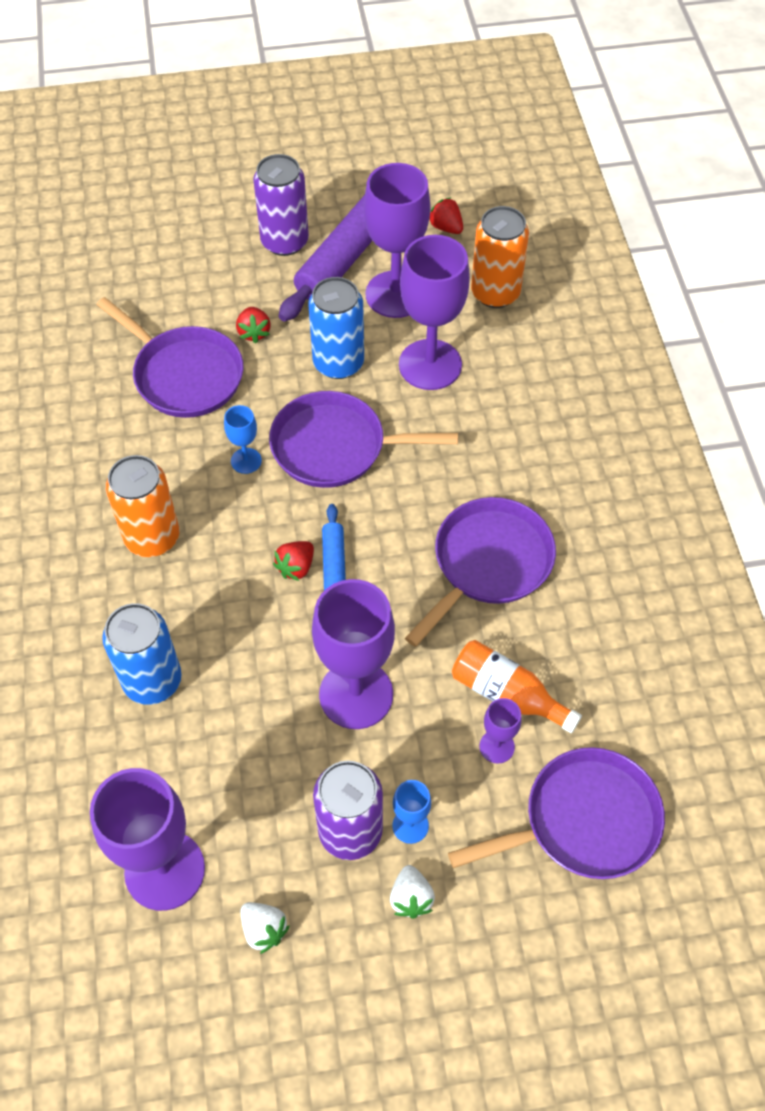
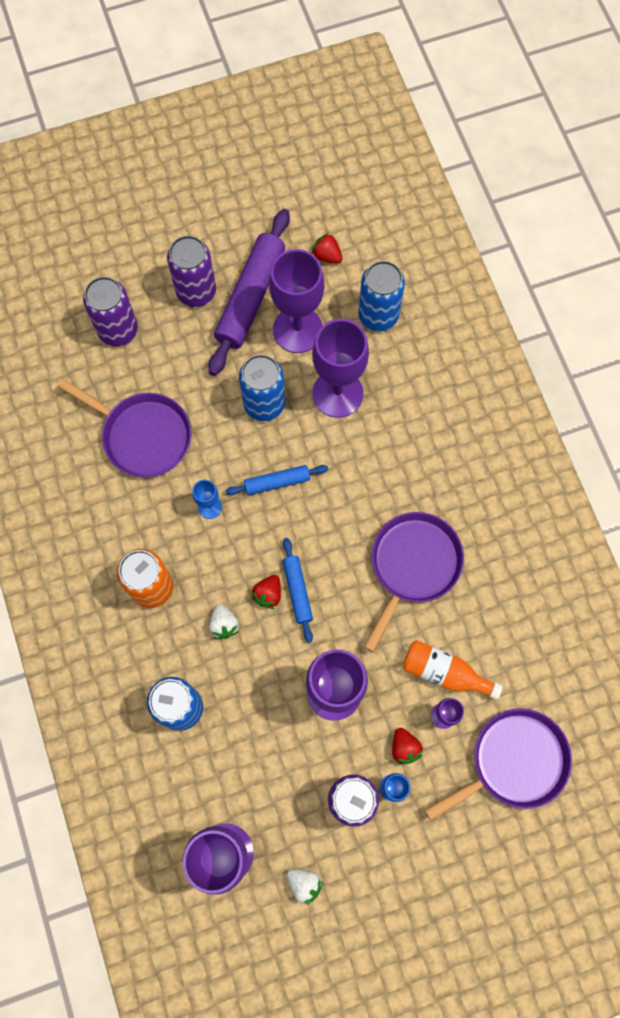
camera: 10 degrees left, 15 degrees up
red strawberry [236,307,271,343] -> red strawberry moved to [392,728,423,765]
purple pan [269,391,458,488] -> blue rolling pin [225,465,328,495]
white strawberry [390,865,435,919] -> white strawberry moved to [209,604,239,639]
orange can [471,206,529,308] -> blue can [358,261,405,331]
none -> purple can [83,276,138,347]

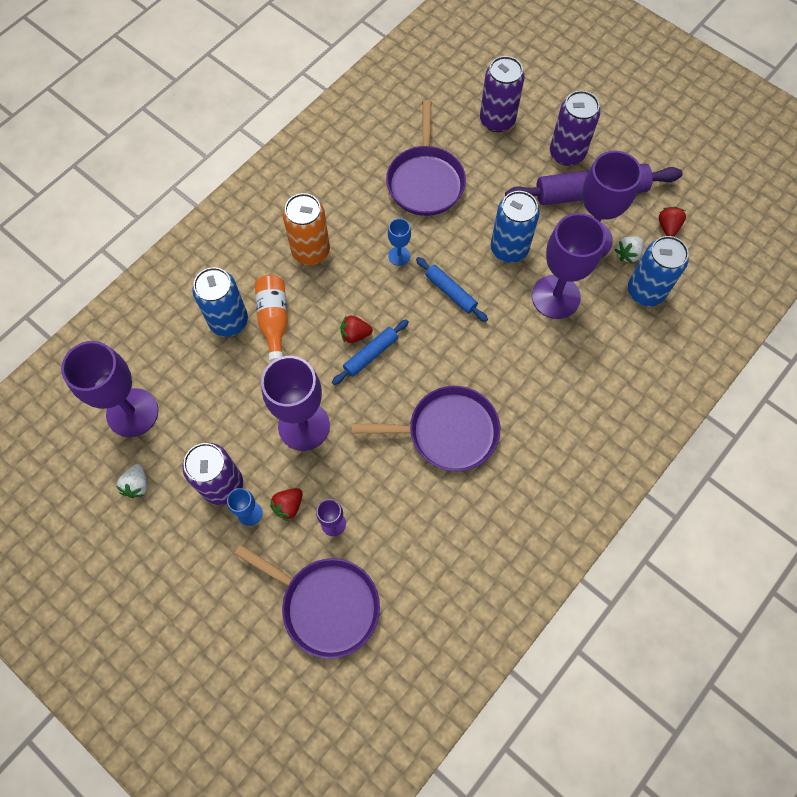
camera: 60 degrees right, 5 degrees down
white strawberry [209,604,239,639] -> white strawberry moved to [615,236,643,264]
orange bottle [403,640,503,700] -> orange bottle moved to [255,275,288,363]

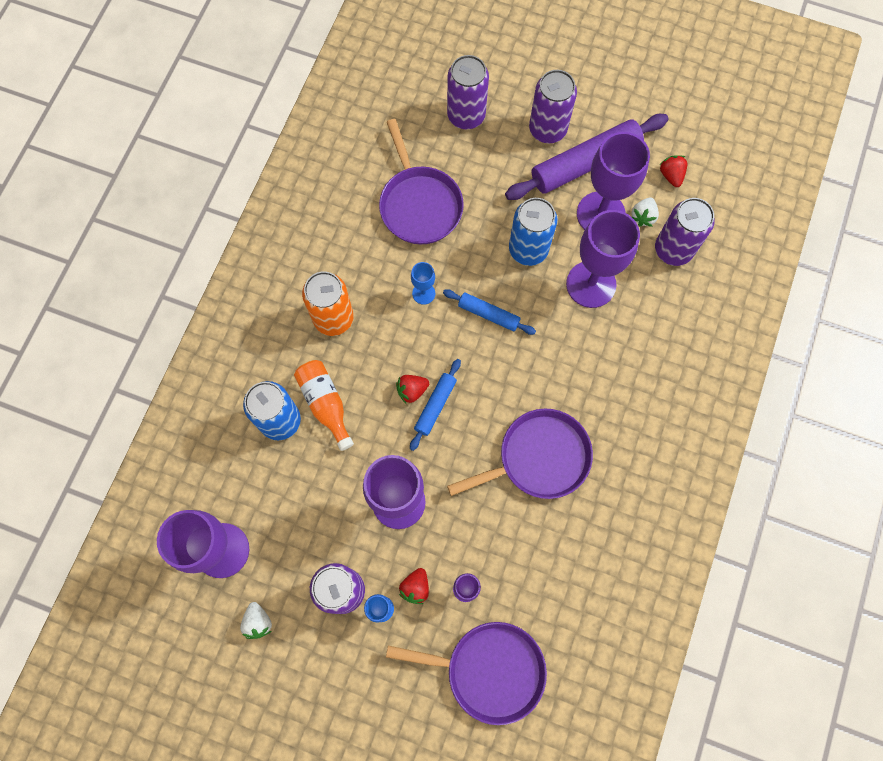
camera: 20 degrees left, 5 degrees up
blue can [628,236,689,306] -> purple can [655,198,715,266]

